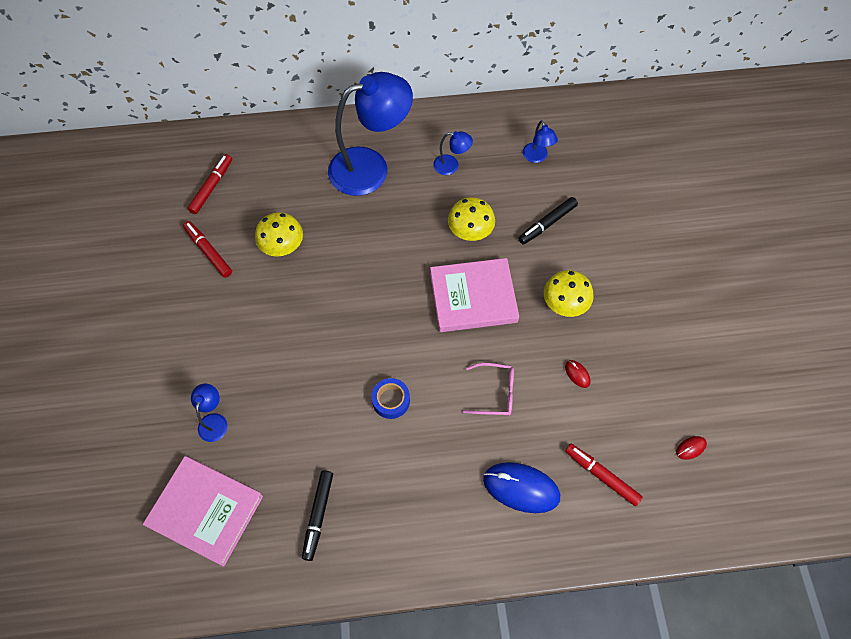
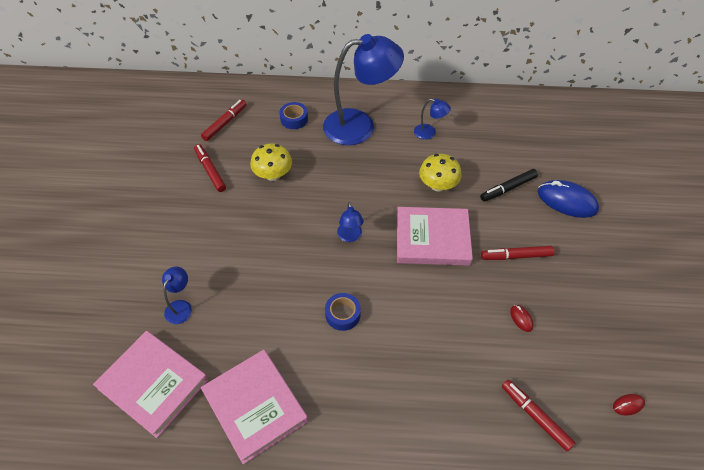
camera: 10 degrees right, 10 degrees down
black marker [302,471,333,561] -> pink book [201,350,308,464]
pink glasses [463,363,514,416] -> none
blue mouse [483,462,560,513] -> blue mouse moved to [538,180,599,218]
blue lamp [523,120,558,163] -> blue lamp moved to [337,202,364,242]
yellow mushroom [544,270,594,317] -> red marker [481,246,554,260]
none -> blue tape [280,102,308,129]

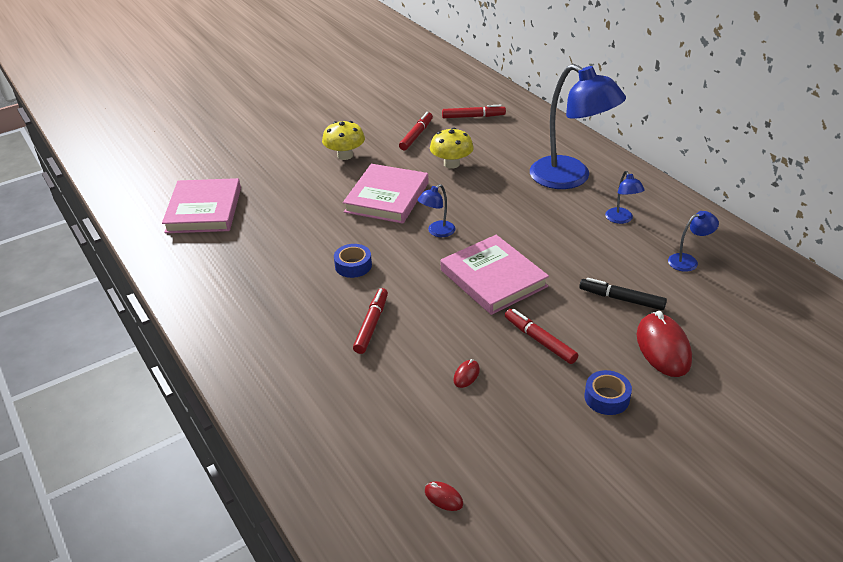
camera: 55 degrees right, 15 degrees down
blue lamp [162,266,192,324] -> blue lamp moved to [668,211,719,272]
pink book [201,350,308,464] -> pink book moved to [343,164,429,224]
blue tape [280,102,308,129] -> blue tape moved to [584,370,632,415]
yellow mushroom [419,154,462,191] -> yellow mushroom moved to [322,121,365,160]
red marker [502,380,575,451] -> red marker moved to [353,288,388,354]
blue mouse [538,180,599,218] -> red mouse [637,311,692,377]

